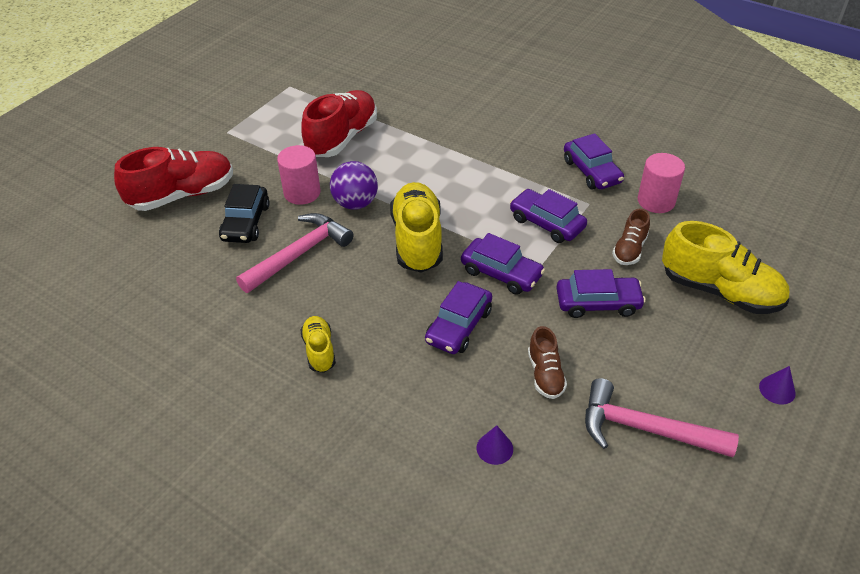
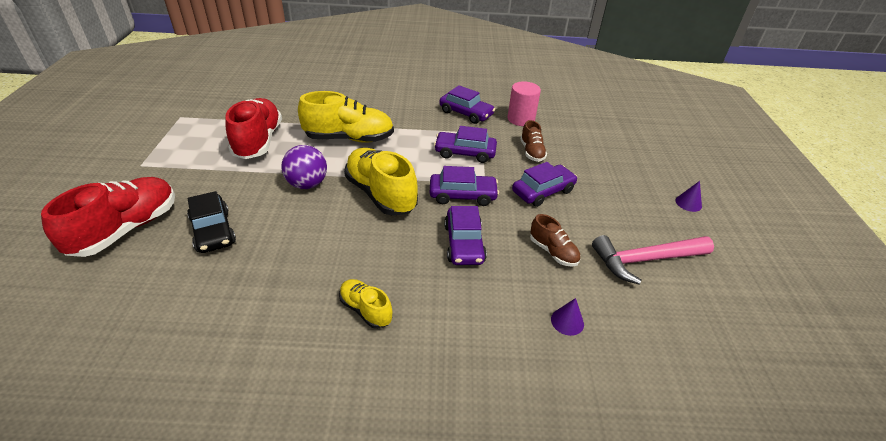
camera: 35 degrees left, 5 degrees down
pink hammer [236,213,354,293] -> none
pink cylinder [277,145,321,205] -> none
yellow shoe [662,221,789,314] -> yellow shoe moved to [298,91,394,143]

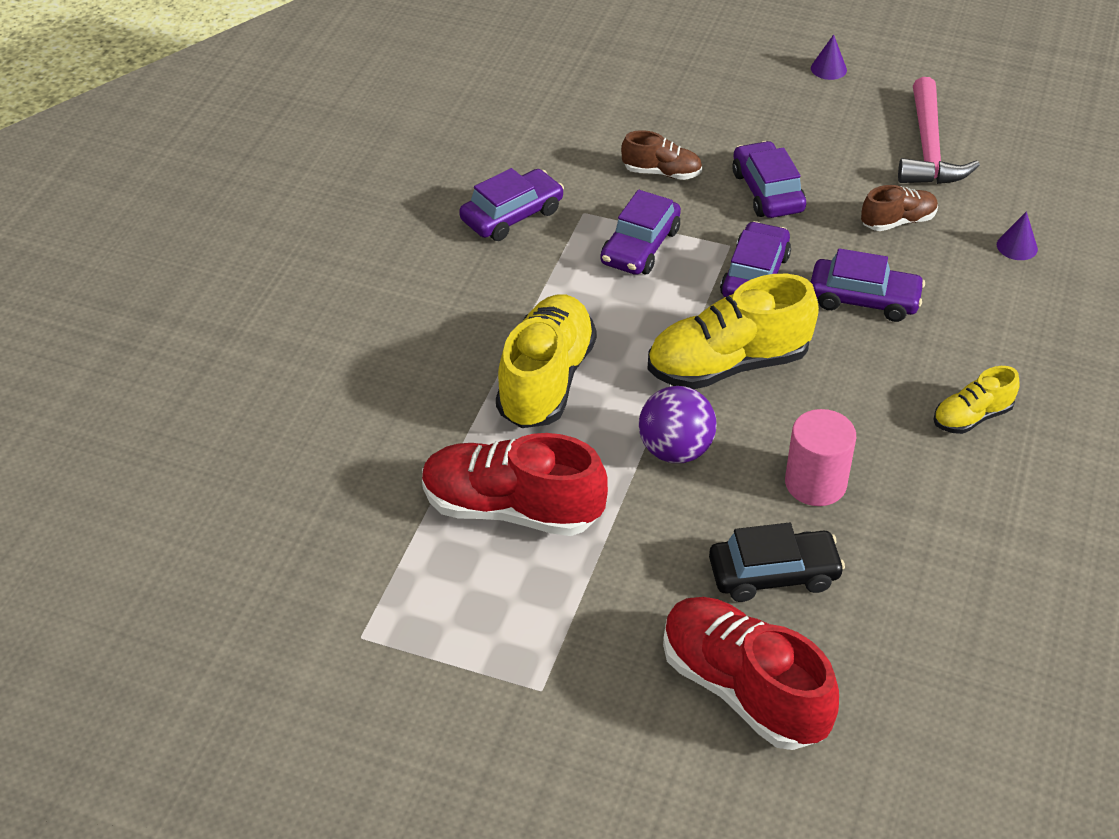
camera: 70 degrees left, 5 degrees up
pink cylinder [508,81,541,126] -> pink cylinder moved to [785,409,856,506]

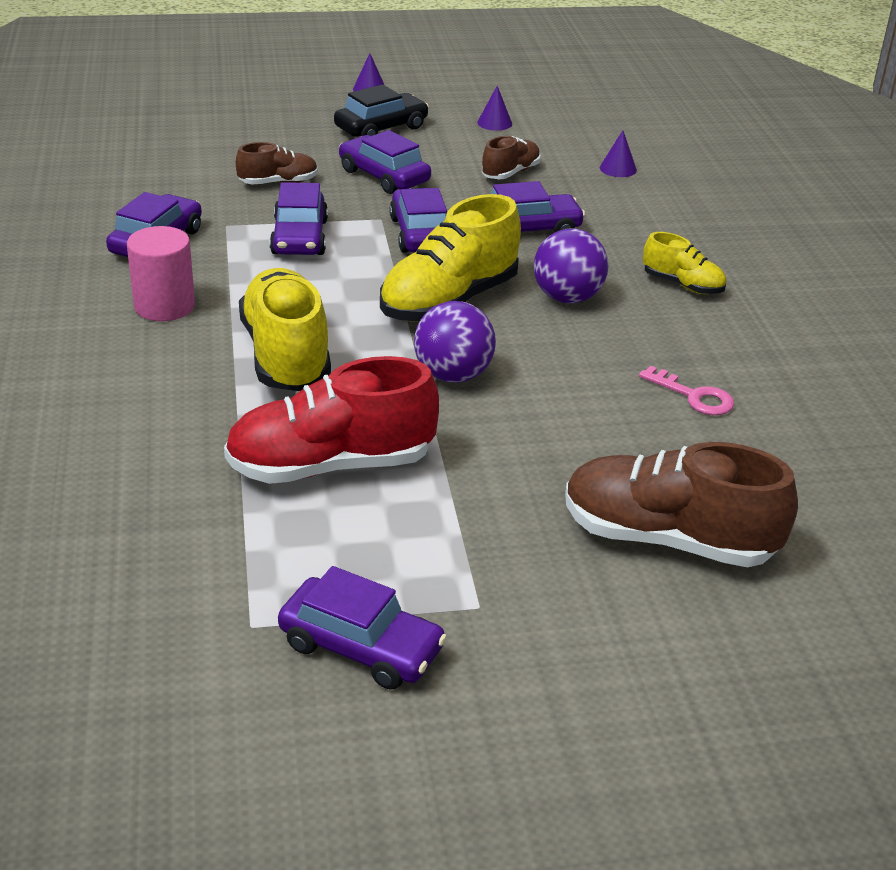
camera: 30 degrees left, 10 degrees down
red shoe [663,597,839,750] -> brown shoe [565,442,798,567]
black car [709,522,845,602] -> black car moved to [334,85,429,137]
pink cylinder [785,409,856,506] -> pink cylinder moved to [127,226,195,321]
pink hammer [898,77,980,184] -> purple cone [477,86,512,131]
yellow shoe [933,366,1019,434] -> yellow shoe turned 90 degrees counterclockwise [643,232,726,294]
none -> purple car [278,566,447,689]
none -> purple ball [534,229,608,303]
none -> pink key [639,366,734,415]

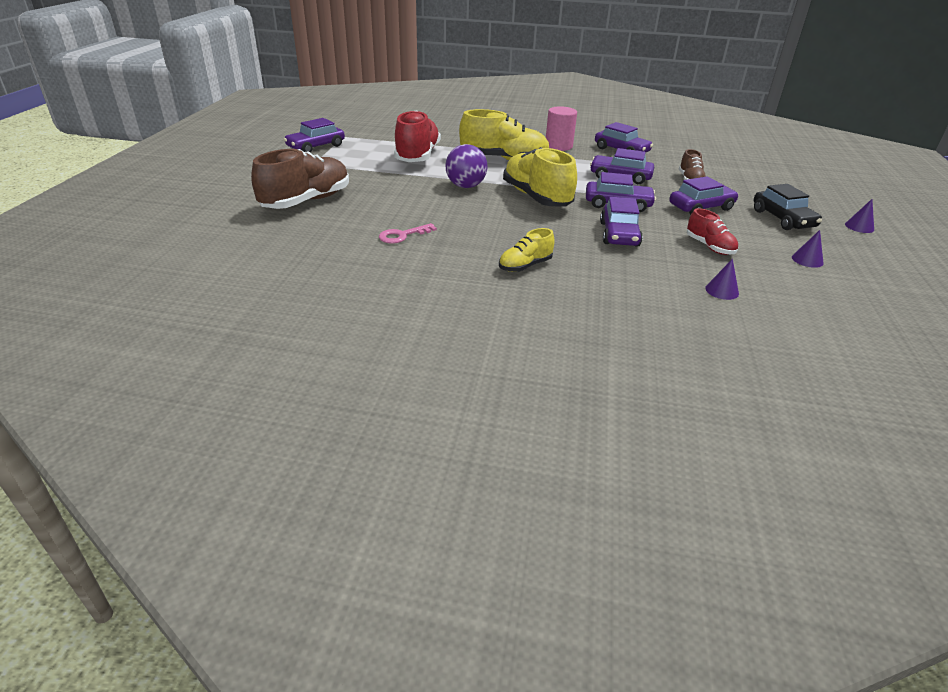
camera: 110 degrees right, 0 degrees up
brown shoe [482,136,541,179] -> red shoe [687,208,738,255]
purple ball [534,229,608,303] -> none

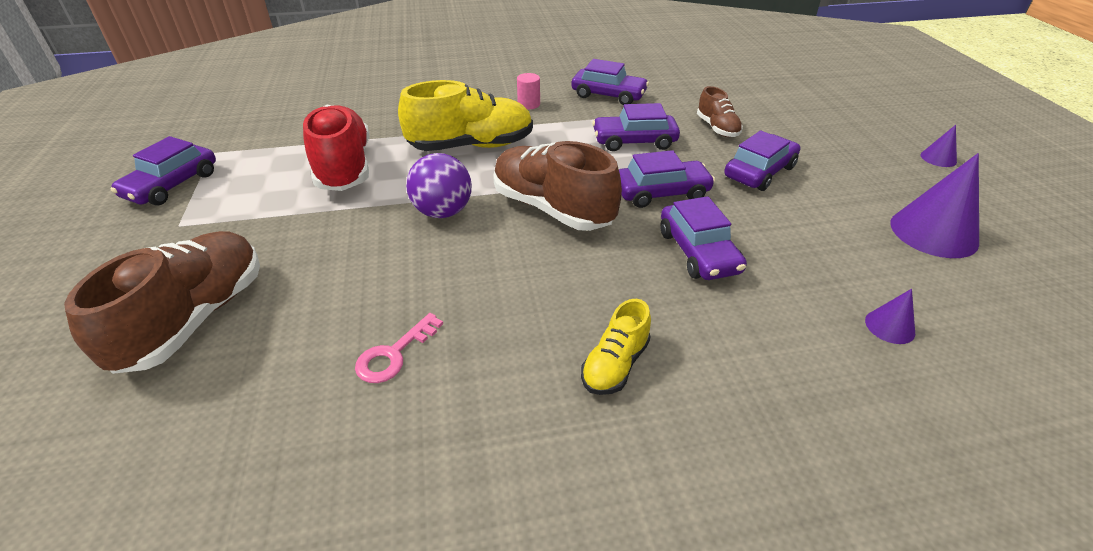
camera: 20 degrees left, 5 degrees up
yellow shoe [503,147,577,206] -> brown shoe [493,141,622,231]
pink cylinder [546,106,577,151] -> pink cylinder [517,73,540,109], size x0.59
red shoe [687,208,738,255] -> none
black car [754,184,822,230] -> none
purple cone [792,230,824,268] -> purple cone [890,153,979,258], size x2.06

